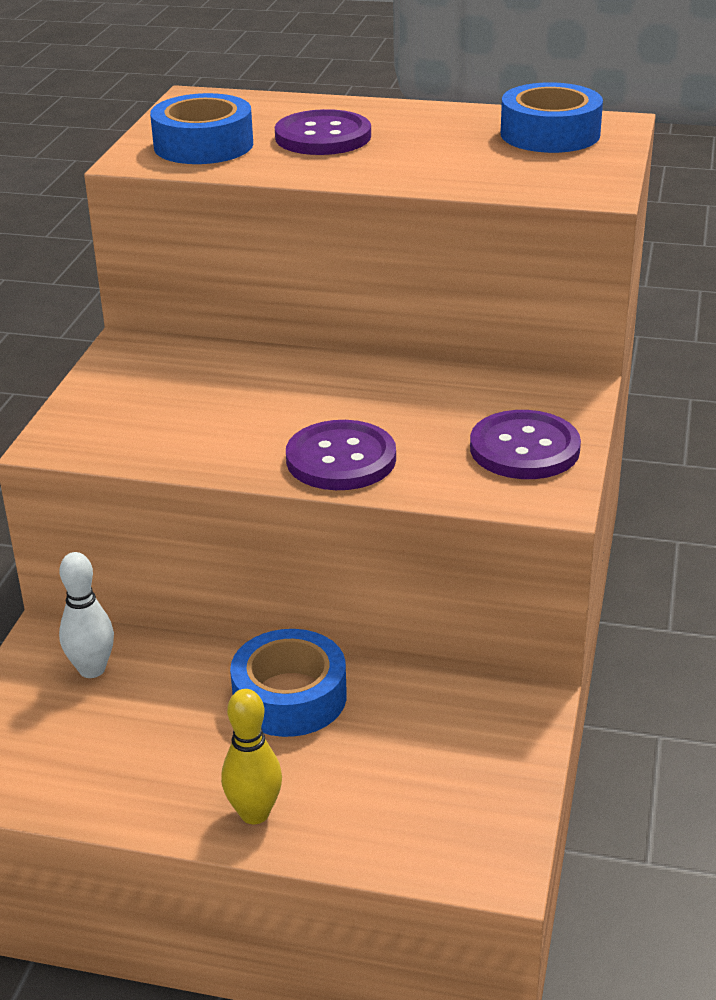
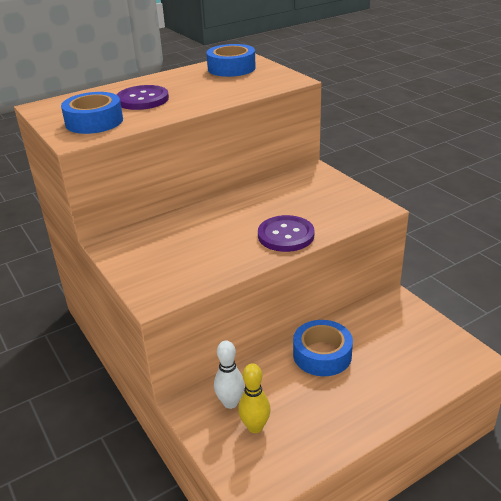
camera: 45 degrees left, 0 degrees up
yellow bowling pin [221,689,282,824] -> yellow bowling pin moved to [238,364,271,433]
purple button [470,410,581,479] -> none

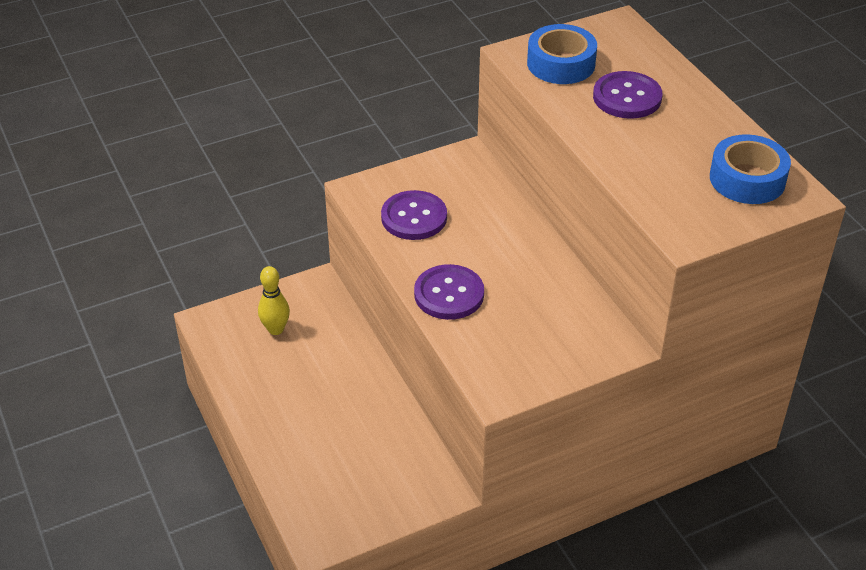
camera: 95 degrees right, 10 degrees up
white bowling pin [214,341,245,409] -> none
blue tape [293,320,353,376] -> none
none -> purple button [381,190,447,240]

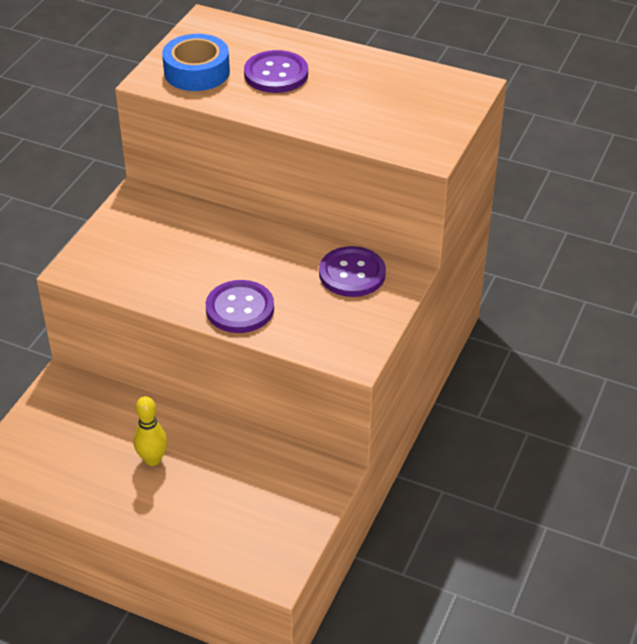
camera: 40 degrees left, 0 degrees up
yellow bowling pin [258,266,290,335] -> yellow bowling pin moved to [133,396,167,466]
purple button [381,190,447,240] -> purple button moved to [319,246,386,297]
blue tape [710,134,791,204] -> none

